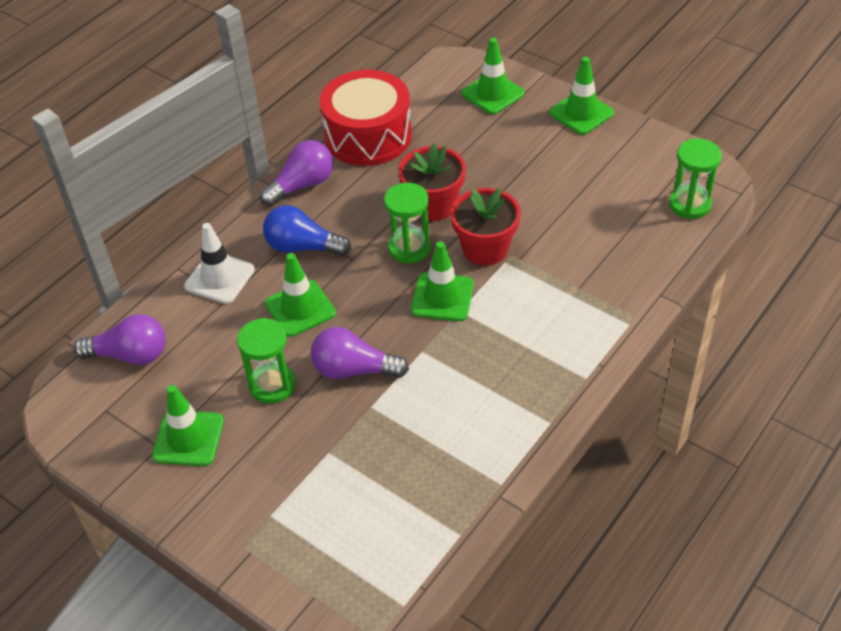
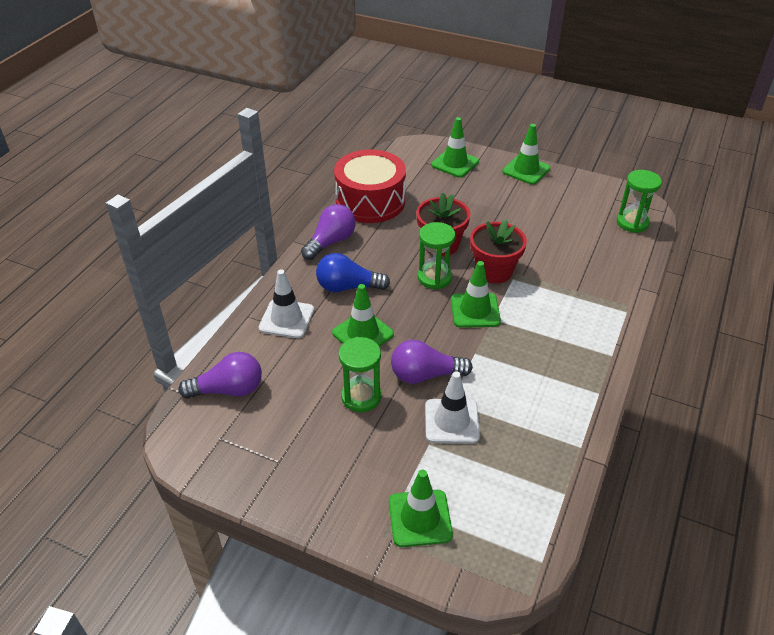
camera: 15 degrees left, 5 degrees down
green traffic cone [152,385,224,466] -> green traffic cone moved to [389,469,453,547]
none -> white traffic cone [425,371,480,444]

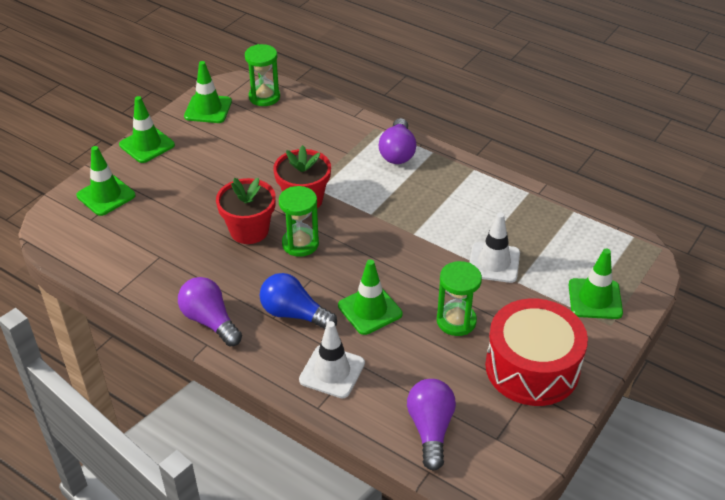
camera: 80 degrees left, 0 degrees up
blue light bulb [316,253,390,292] -> blue light bulb turned 105 degrees clockwise [260,273,337,329]
red drum [334,150,406,223] -> red drum moved to [485,298,588,406]
purple light bulb [391,340,473,384] -> purple light bulb moved to [379,118,416,164]
green traffic cone [451,261,501,328] -> green traffic cone moved to [184,61,232,123]

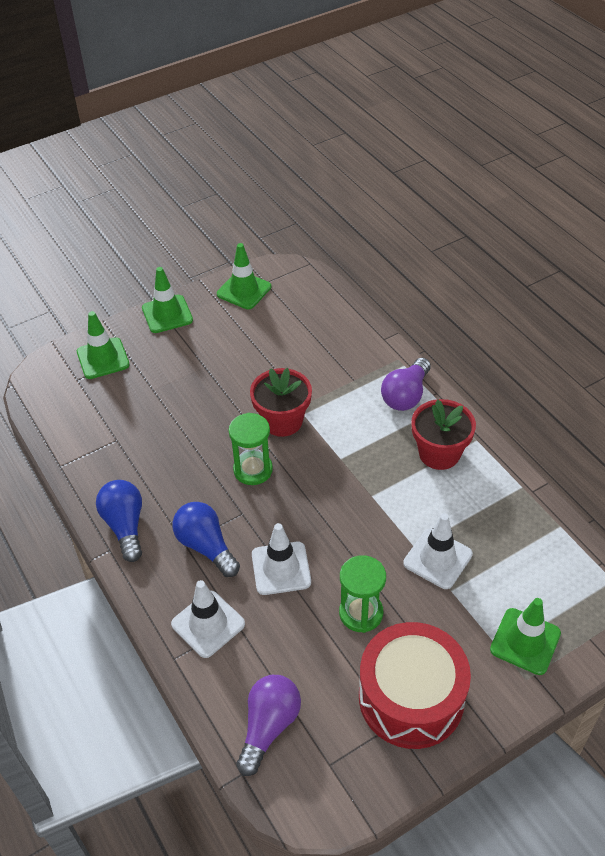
camera: 25 degrees right, 5 degrees up
purple light bulb [178,277,242,347] -> blue light bulb [96,480,142,562]
red flower pot [216,178,276,244] -> red flower pot moved to [411,399,476,470]
green hourglass [245,44,280,106] -> none
green traffic cone [338,259,403,335] -> white traffic cone [252,523,311,595]

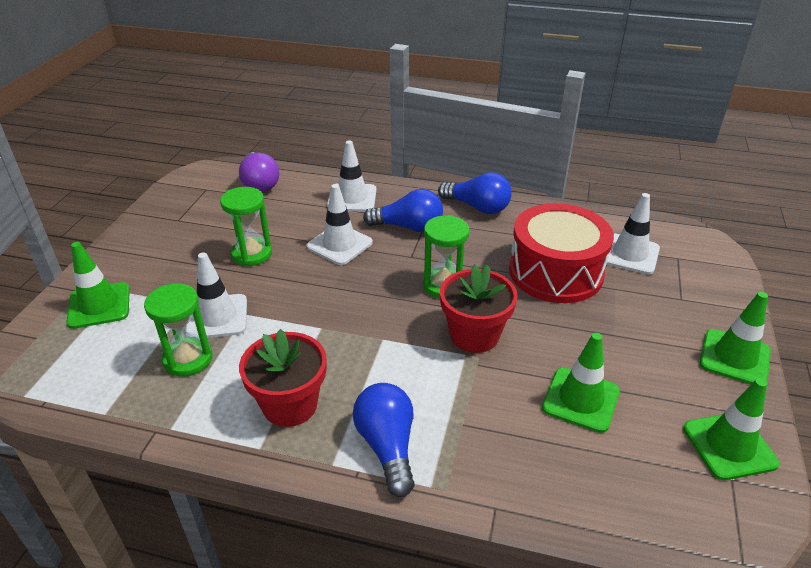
camera: 135 degrees right, 10 degrees down
green traffic cone [77,311,130,379] -> green traffic cone moved to [542,333,620,433]
red drum [359,622,471,749] -> red drum moved to [509,203,614,303]
purple light bulb [381,358,431,411] -> blue light bulb [353,383,415,497]
none -> green hourglass [144,283,212,377]
none -> white traffic cone [606,193,660,274]

